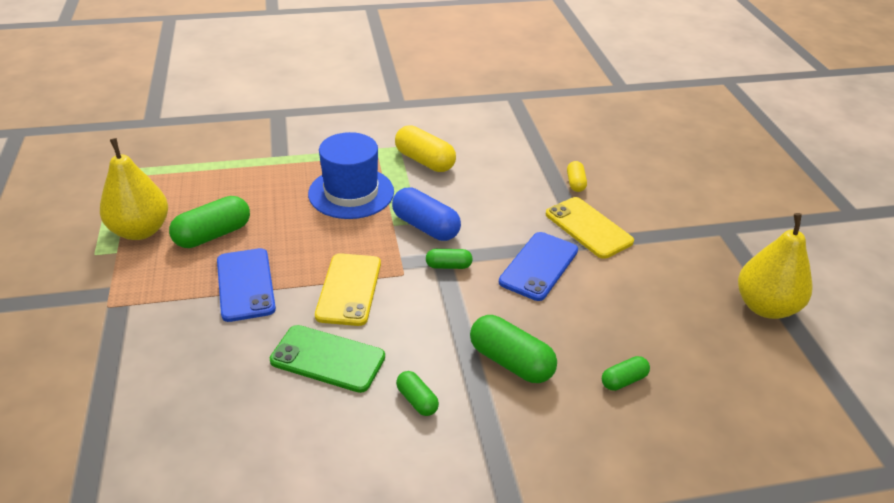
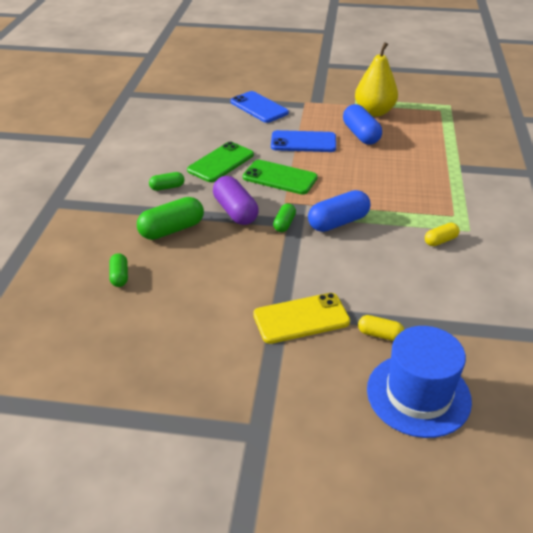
camera: 110 degrees right, 0 degrees up
green capsule [169,196,250,248] -> blue capsule [343,104,382,145]
blue hat [308,132,394,219] -> blue hat moved to [367,326,472,438]
yellow phone [315,253,381,326] -> green phone [243,160,318,195]
yellow capsule [395,125,456,172] -> yellow capsule [425,223,460,246], size x0.55
blue phone [499,232,578,301] -> blue phone moved to [230,91,289,123]
yellow pear [738,213,812,319] -> none
none -> purple capsule [213,176,258,225]

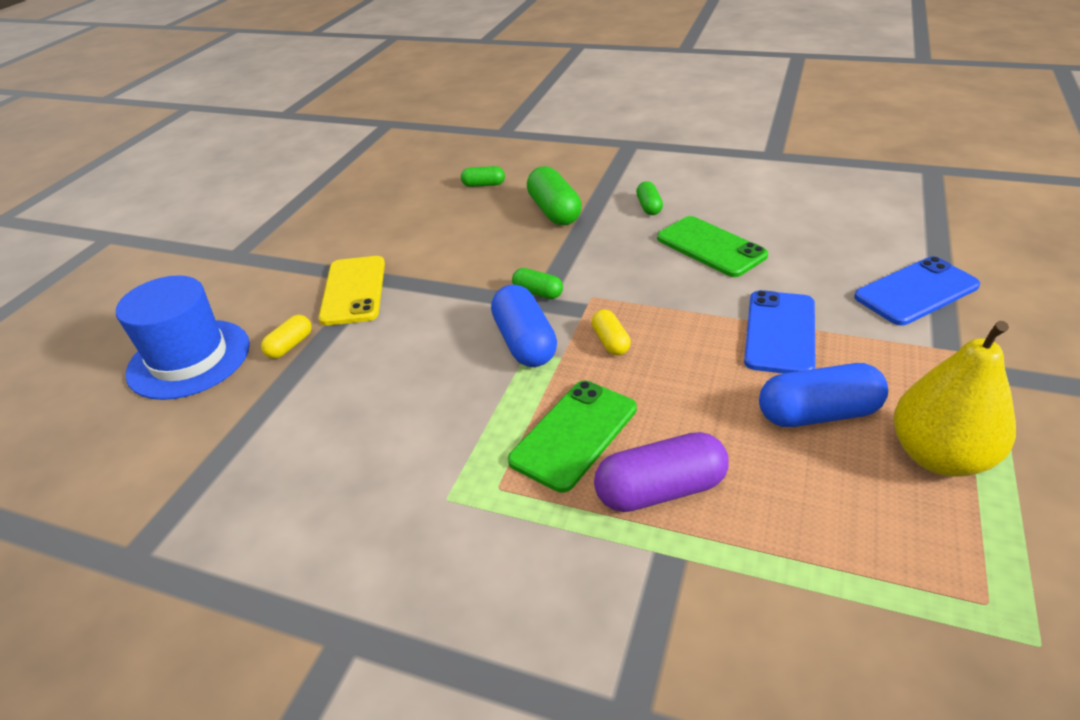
camera: 105 degrees right, 0 degrees up
purple capsule [213,176,258,225] -> purple capsule moved to [594,432,729,512]
green phone [243,160,318,195] -> green phone moved to [508,381,637,493]
yellow capsule [425,223,460,246] -> yellow capsule moved to [591,309,631,356]

